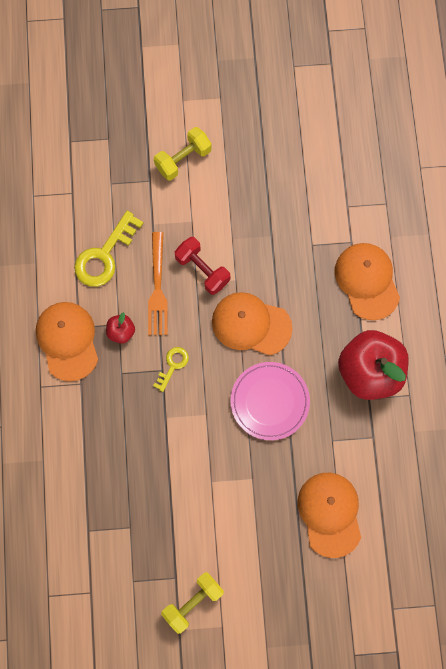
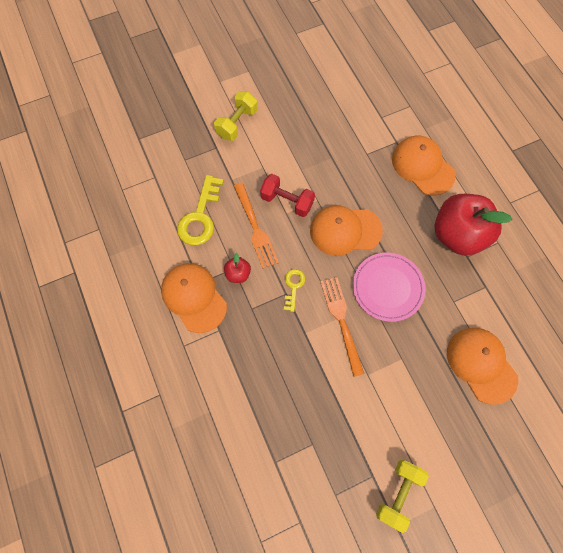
camera: 20 degrees left, 5 degrees down
none -> orange fork [320,277,364,377]

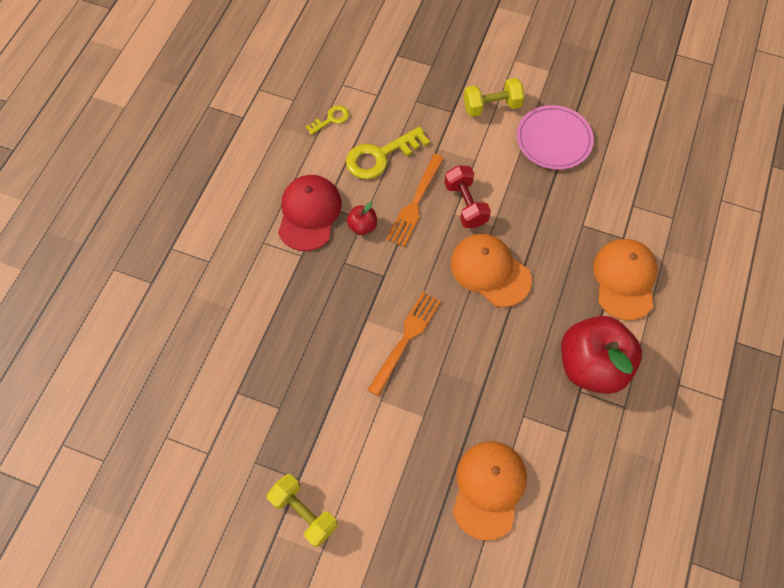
camera: 45 degrees right, 5 degrees down
orange cap [161,263,227,333] -> red cap [278,175,342,251]
yellow key [284,269,305,312] -> yellow key moved to [305,105,349,135]
pink plate [353,253,426,322] -> pink plate moved to [517,105,594,170]
yellow dumbbell [376,460,429,533] -> yellow dumbbell turned 60 degrees clockwise [267,474,338,547]

